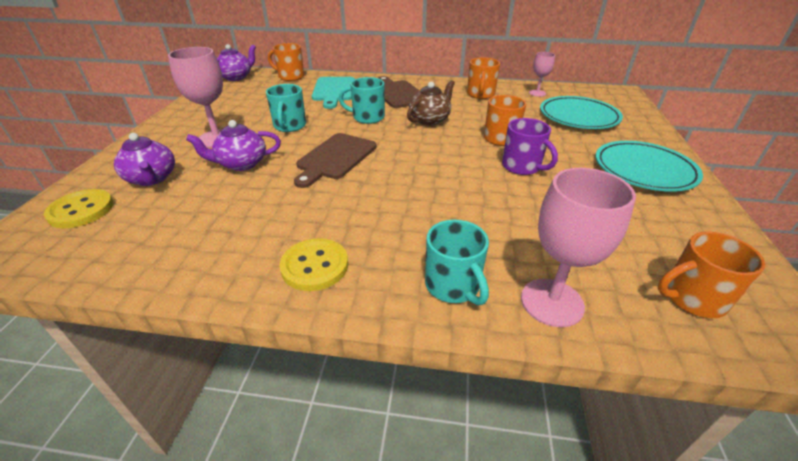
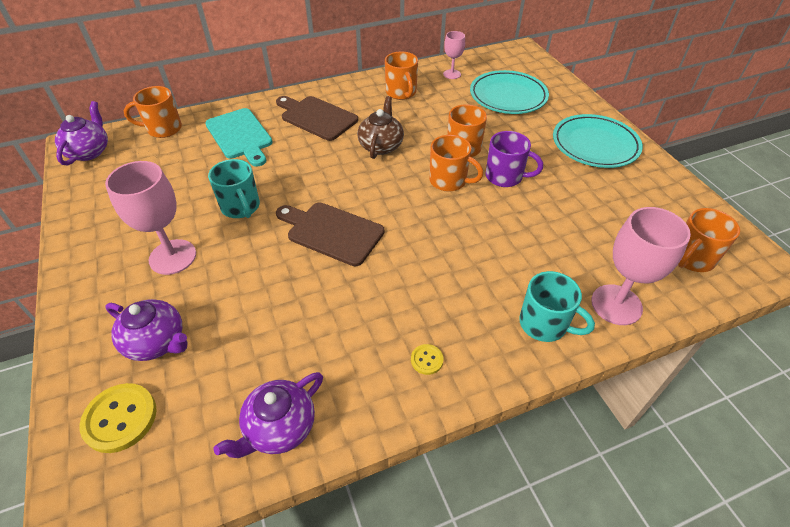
camera: 30 degrees left, 10 degrees up
purple teapot [186,120,281,171] -> purple teapot moved to [213,372,323,458]
yellow button [279,238,348,291] -> yellow button [411,344,443,375], size x0.51
brown cutting board [294,133,377,188] -> brown cutting board turned 120 degrees clockwise [276,202,385,266]
turquoise mug [339,77,385,124] -> none
none -> orange mug [429,135,483,192]

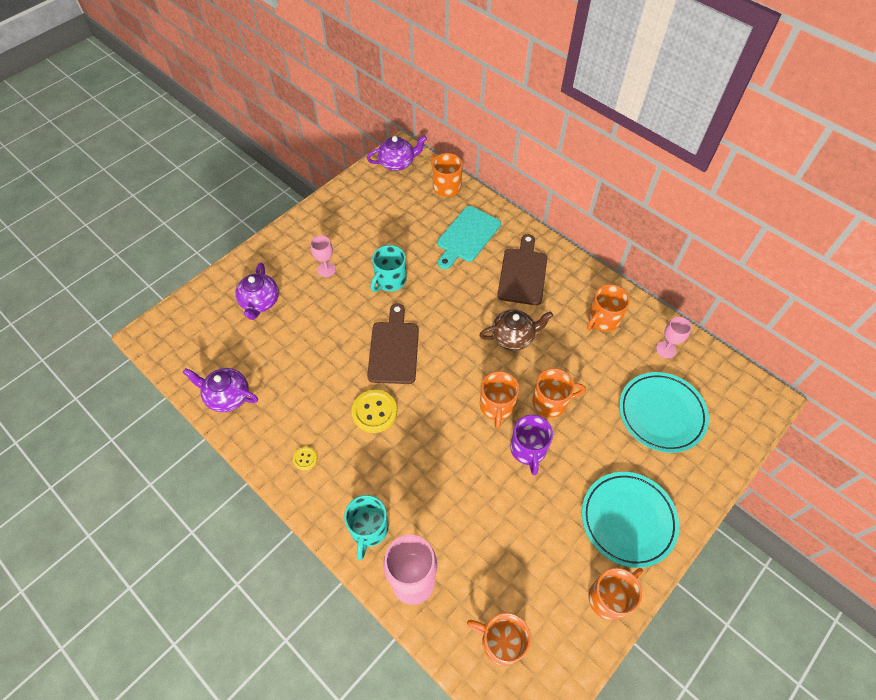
camera: 65 degrees right, 10 degrees up
yellow button [80,383,157,453] -> yellow button moved to [351,390,397,433]
pink goblet [105,161,196,275] -> pink goblet [310,235,336,277], size x0.56
none -> orange mug [589,568,643,621]

